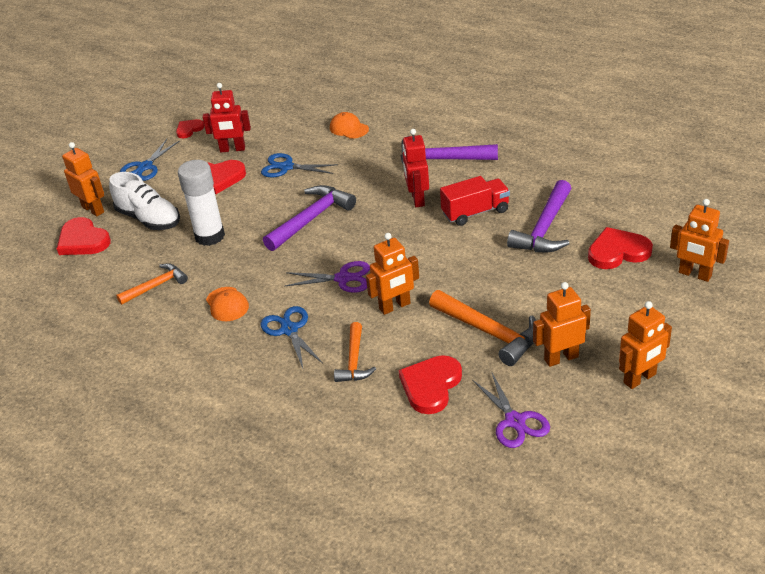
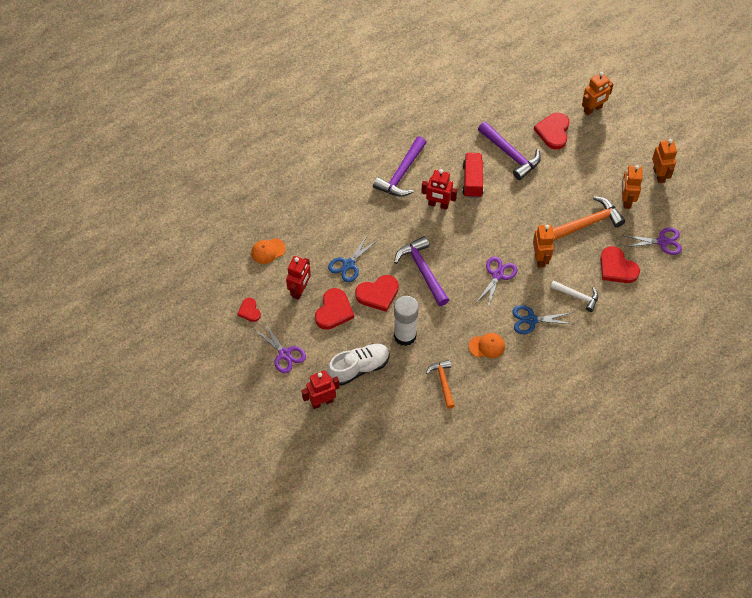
camera: 70 degrees left, 20 degrees up
red heart [57,217,111,255] -> red heart moved to [355,275,399,312]
orange robot [62,142,104,216] -> red robot [301,371,340,409]
blue scissors [120,139,180,181] -> purple scissors [255,322,306,373]
orange cap [330,112,369,139] -> orange cap moved to [251,238,286,264]
orange hammer [334,322,376,382] -> white hammer [550,280,598,312]

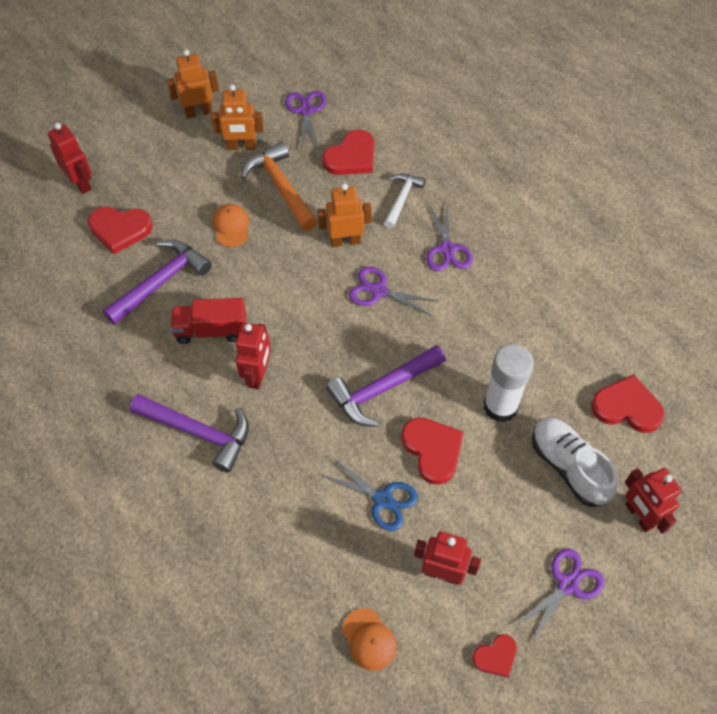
camera: 95 degrees left, 0 degrees up
red heart [315,288,354,330] -> red heart moved to [591,374,665,433]
orange hammer [426,360,455,409] -> none
orange cap [469,333,505,358] -> orange cap moved to [212,204,249,247]
blue scissors [512,305,572,334] -> purple scissors [426,201,473,271]
orange robot [582,72,613,115] -> red robot [48,123,92,194]

